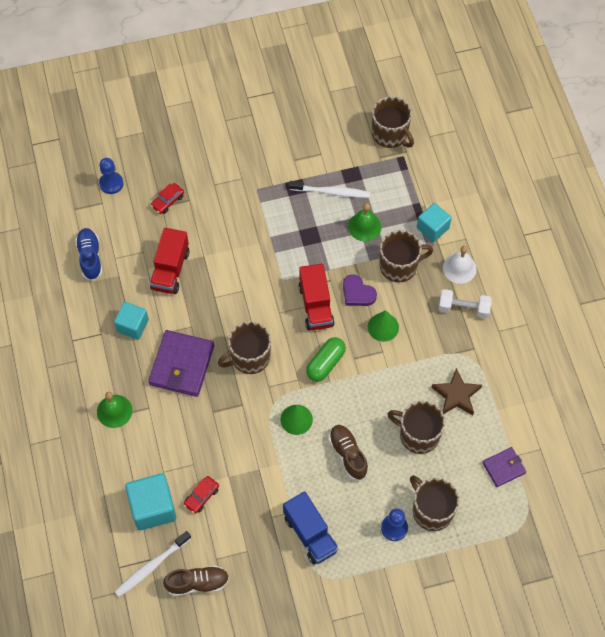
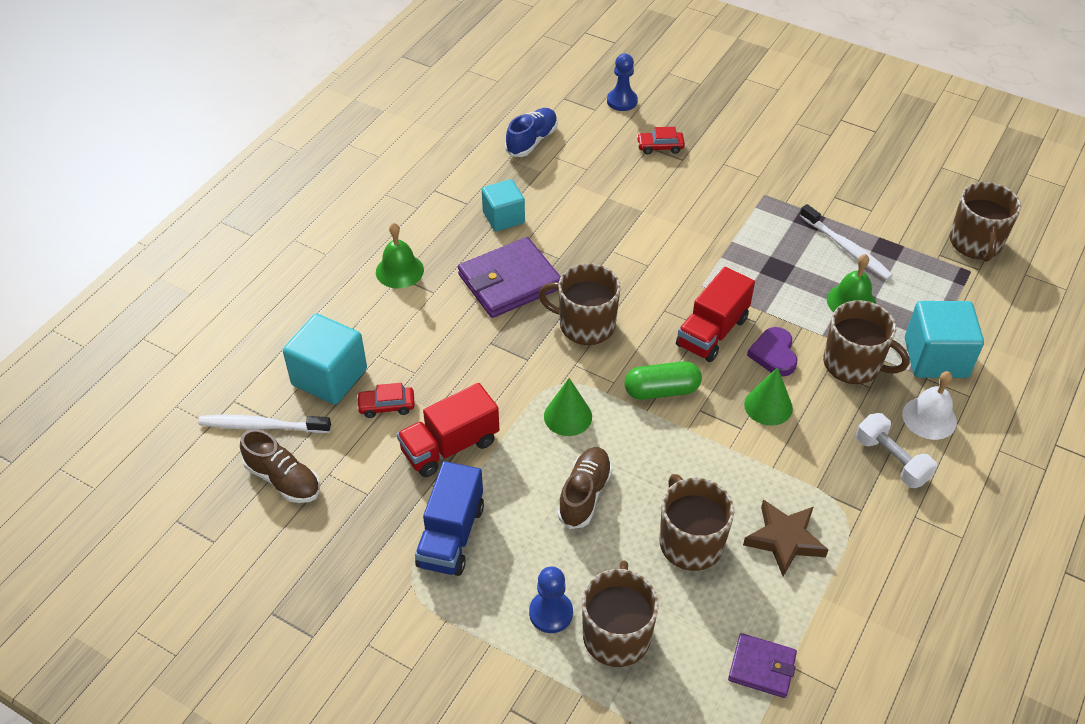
camera: 45 degrees right, 15 degrees down
red truck [150,228,189,294] -> red truck moved to [397,383,499,477]
turquoise cube [417,203,452,242] -> turquoise cube [905,301,984,378], size x1.50

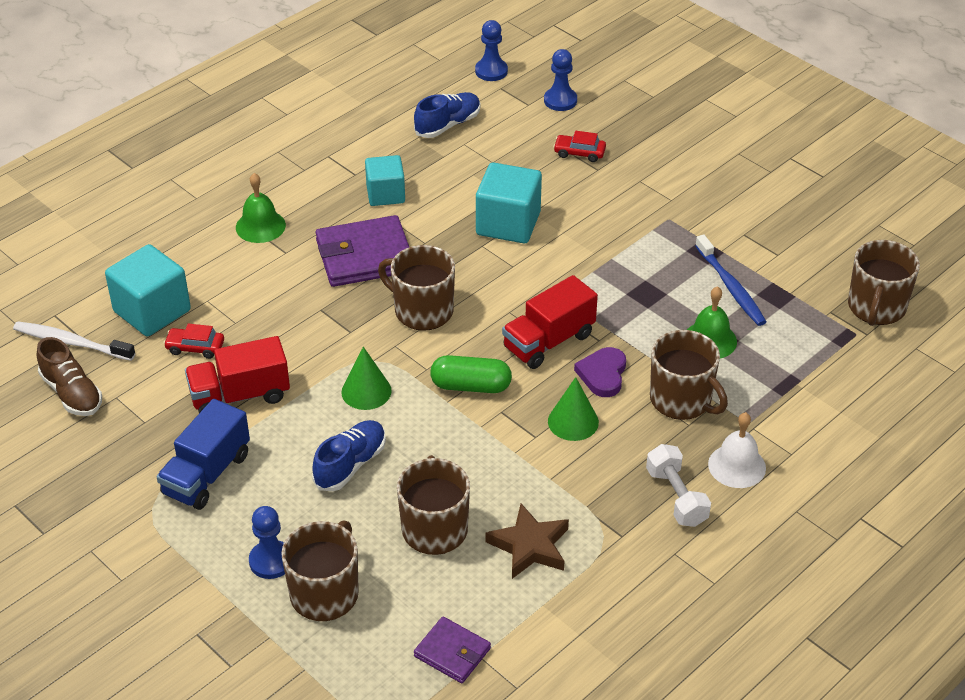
camera: 15 degrees right, 5 degrees down
brown shoe [557,447,613,529] -> blue shoe [312,420,386,491]
white toothbrush [800,204,893,280] -> blue toothbrush [695,235,766,326]
turquoise cube [905,301,984,378] -> turquoise cube moved to [476,162,542,243]
none -> blue pawn [475,20,508,81]

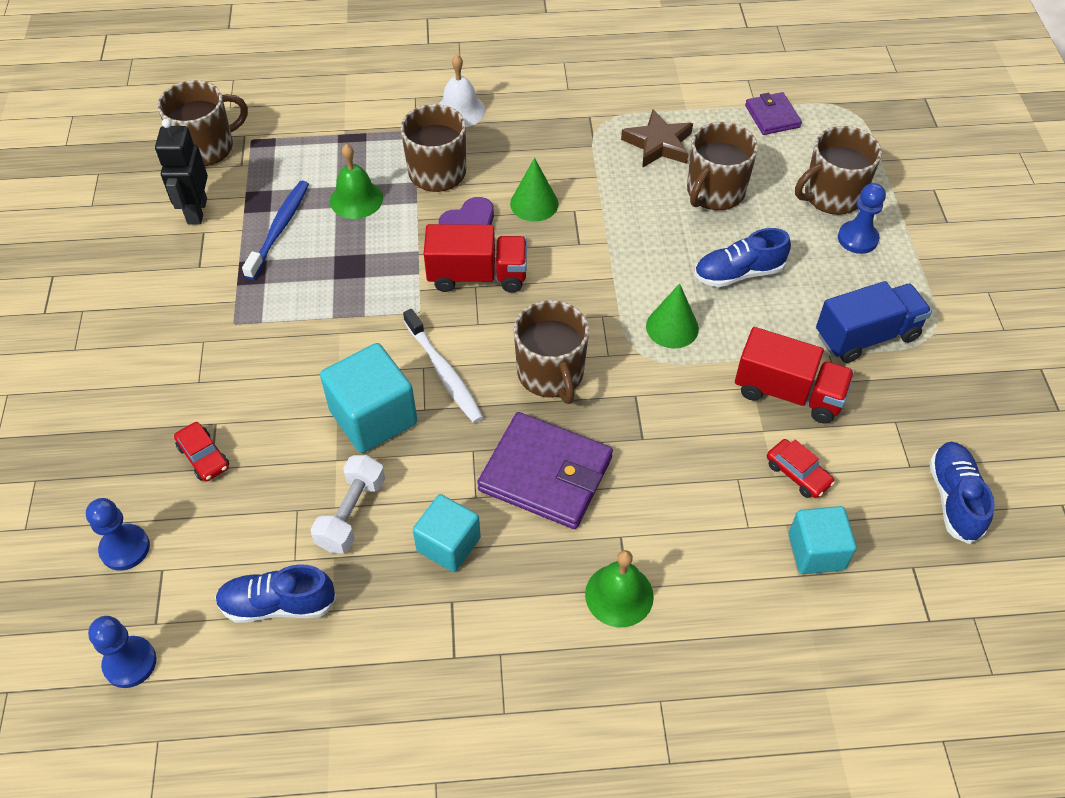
camera: 140 degrees left, 10 degrees up
white toothbrush [13,321,135,361] -> white toothbrush moved to [403,309,484,423]
brown shoe [37,337,102,416] -> blue shoe [929,442,995,544]
turquoise cube [105,244,191,336] -> turquoise cube [789,506,857,574], size x0.67
green capsule [430,355,512,393] -> none
white dumbbell [646,444,711,527] -> white dumbbell moved to [310,455,385,553]
none -> black robot [155,119,208,224]

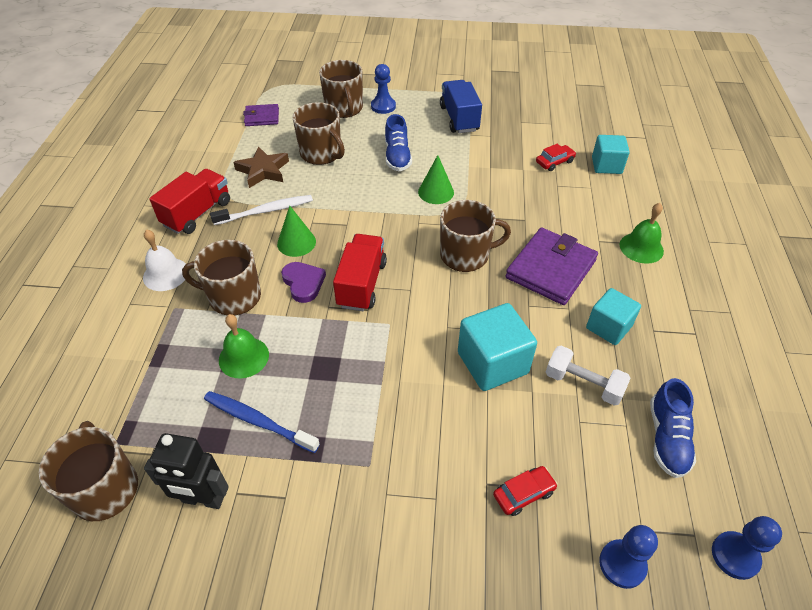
camera: 80 degrees left, 5 degrees down
white toothbrush [403,309,484,423] -> white toothbrush moved to [210,195,313,225]
red truck [735,327,854,424] -> red truck moved to [149,169,230,234]
blue shoe [929,442,995,544] -> none

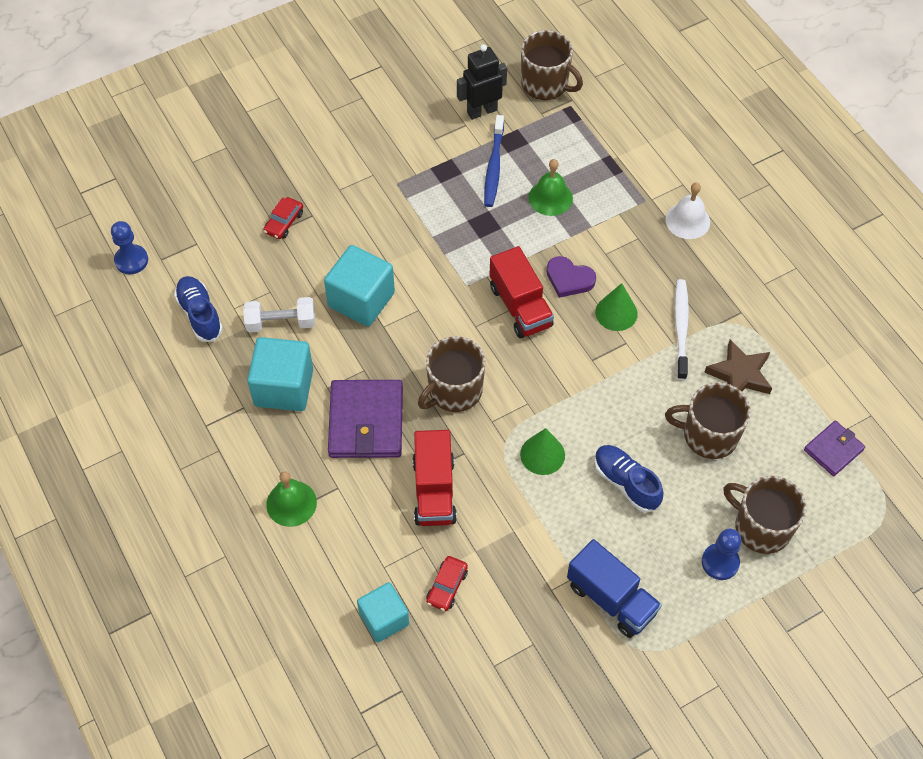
camera: 145 degrees right, 10 degrees up
red truck [149,169,230,234] -> red truck moved to [412,430,457,526]
brown mug [182,240,261,316] -> none
blue toothbrush [204,391,320,453] -> blue toothbrush turned 105 degrees clockwise [484,115,504,207]
white toothbrush [210,195,313,225] -> white toothbrush turned 150 degrees clockwise [674,279,689,380]
turquoise cube [586,288,641,345] -> turquoise cube [247,337,313,411], size x1.50
blue pawn [599,525,658,589] -> none

